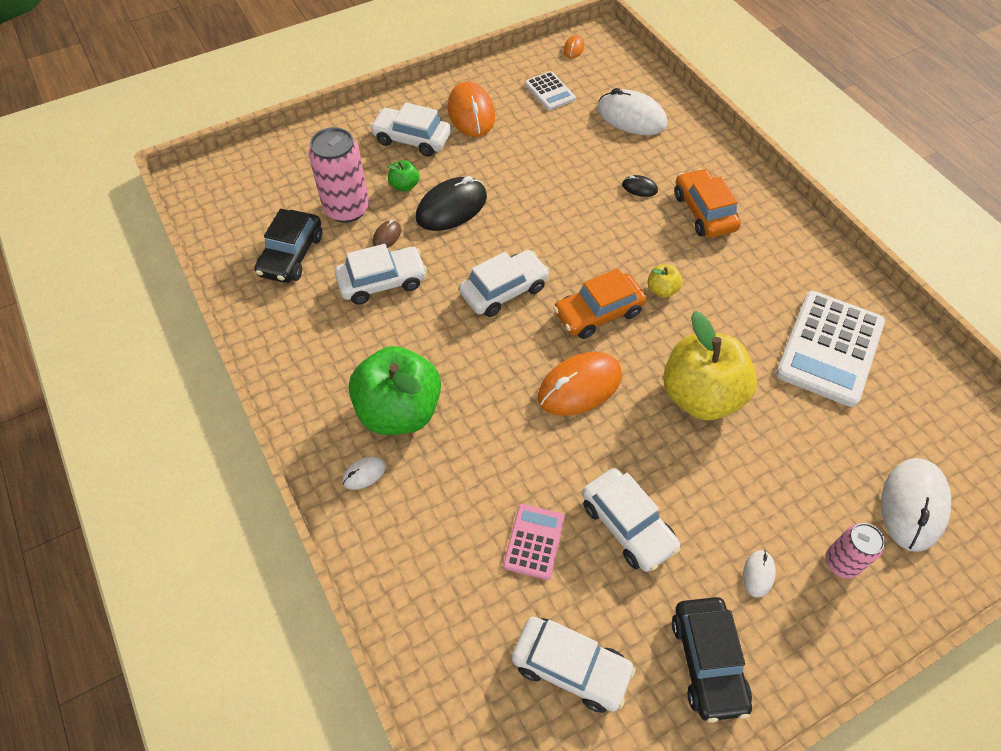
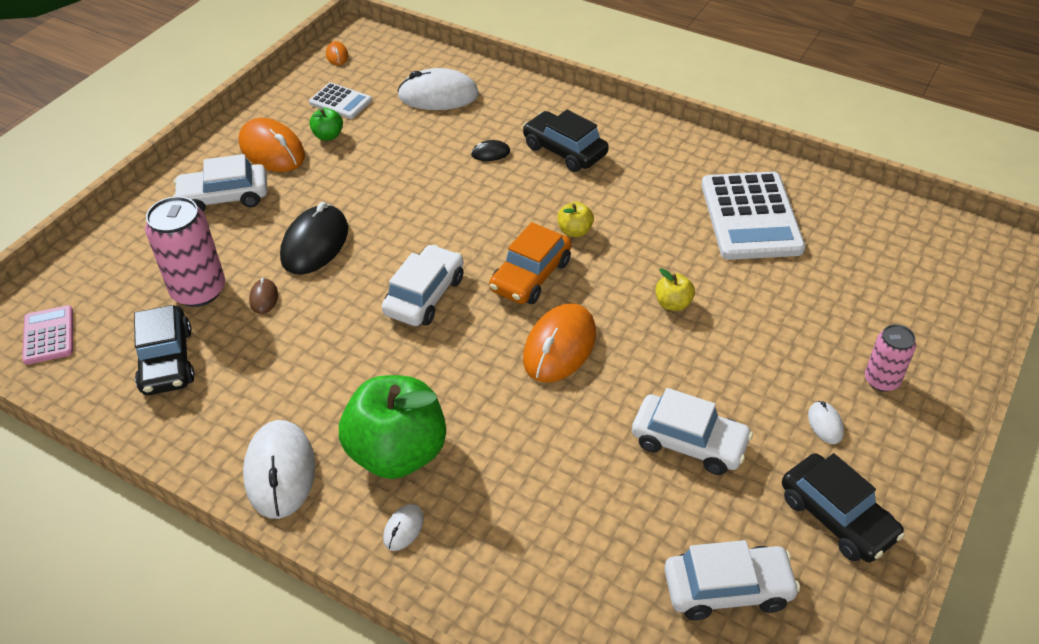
camera: 30 degrees left, 10 degrees down
white car [335,244,427,305] -> none
green apple [387,160,419,192] -> green apple moved to [309,108,343,140]
pink calculator [503,504,565,580] -> pink calculator moved to [22,305,73,365]
yellow apple [663,311,757,420] -> yellow apple [655,268,695,311], size x0.42
orange car [675,168,741,238] -> black car [523,110,609,172]
white mouse [881,458,951,552] -> white mouse moved to [243,420,315,519]

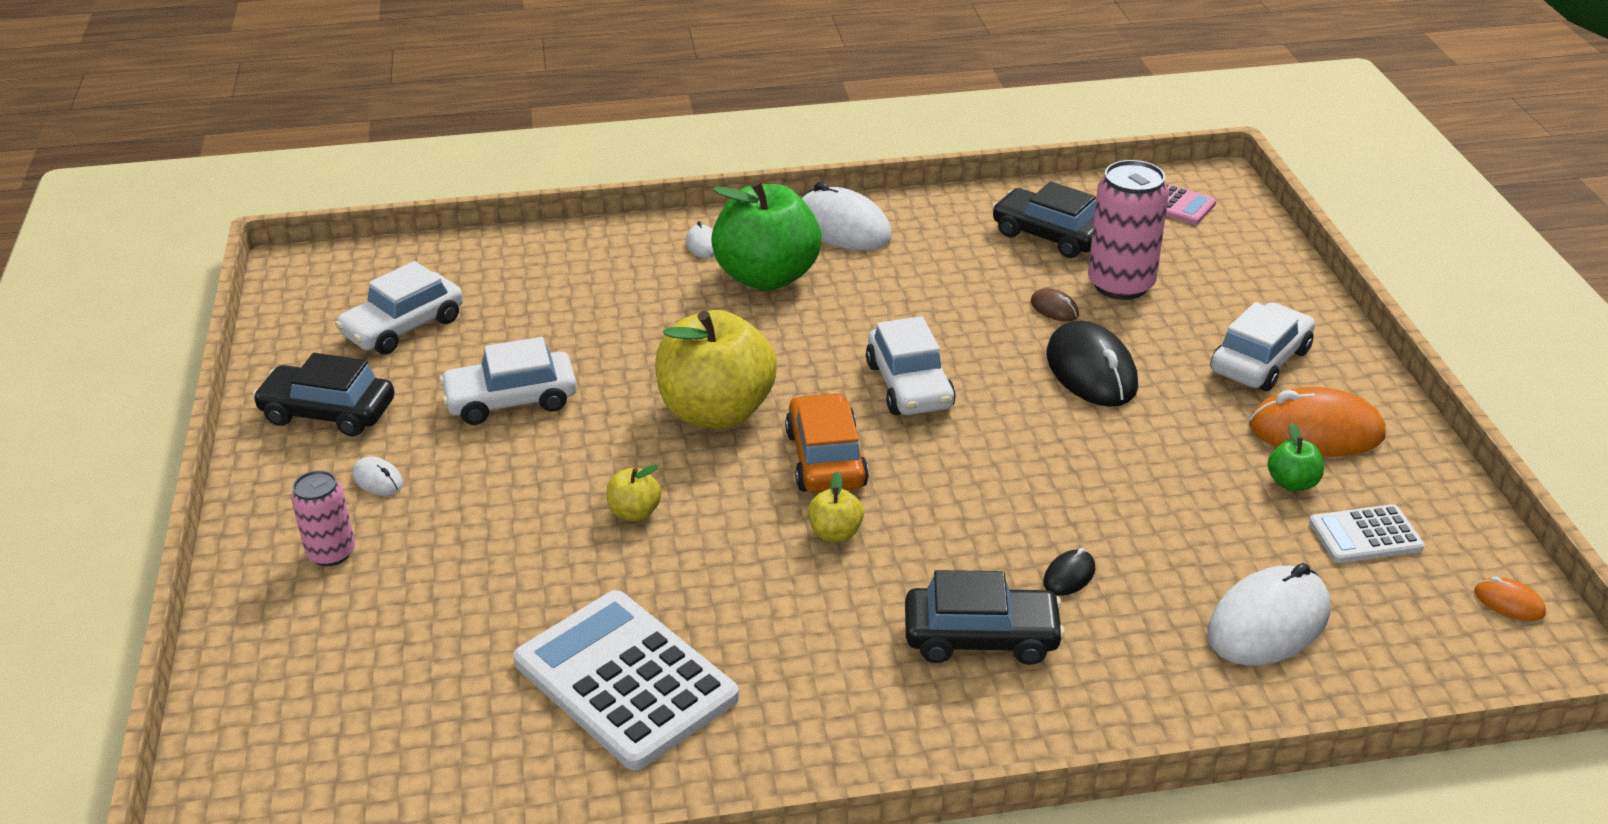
camera: 140 degrees right, 10 degrees down
orange mouse [523,303,596,383] -> yellow apple [655,310,777,429]

